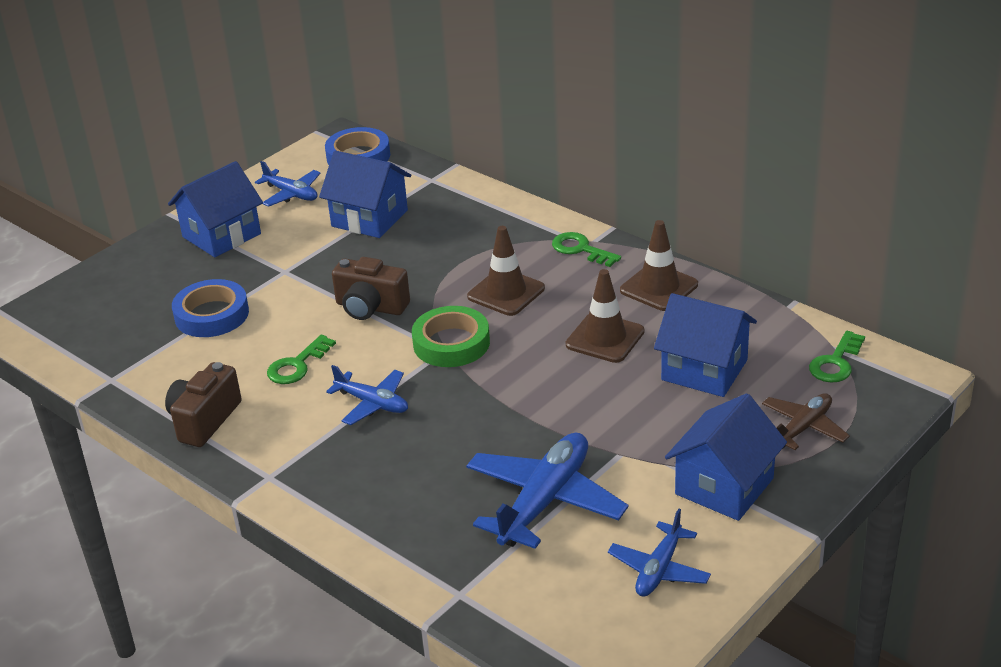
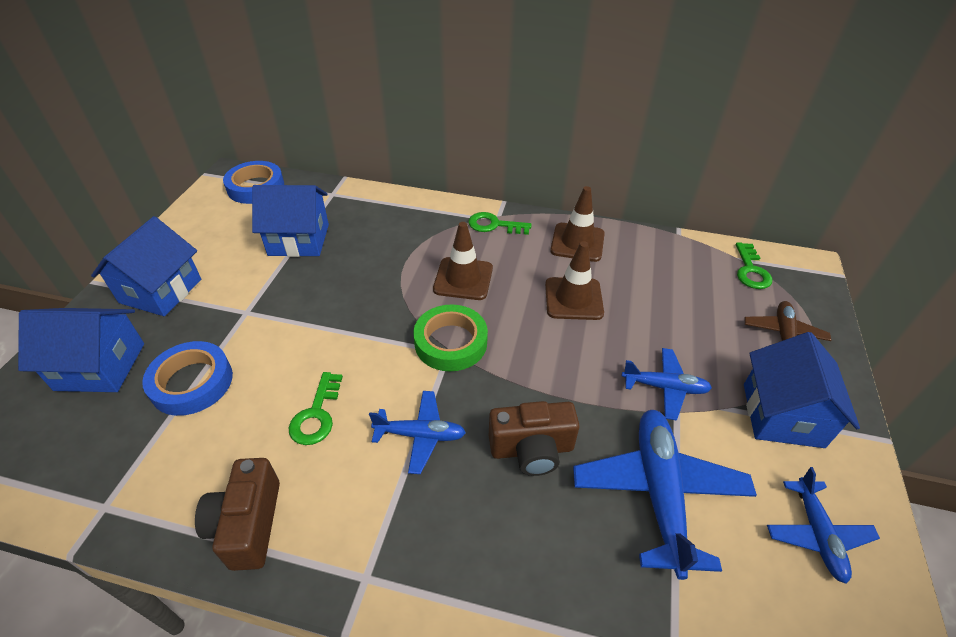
camera: 30 degrees left, 10 degrees up
blue plane [255,161,321,207] -> blue plane moved to [622,348,712,421]
brown camera [332,257,410,320] -> brown camera moved to [489,401,580,476]
blue house [654,293,757,397] -> blue house moved to [18,308,144,392]

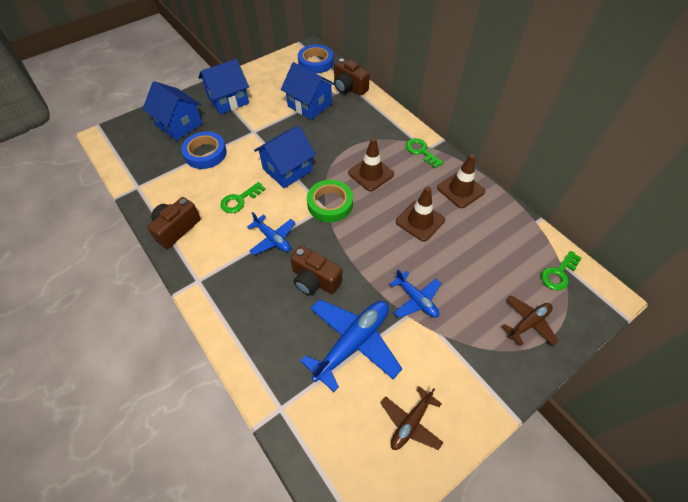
camera: 40 degrees right, 10 degrees up
blue house [744,332,860,448] -> blue house moved to [254,126,316,189]
blue plane [767,467,880,584] -> brown plane [381,386,444,450]
none -> brown camera [334,58,370,96]

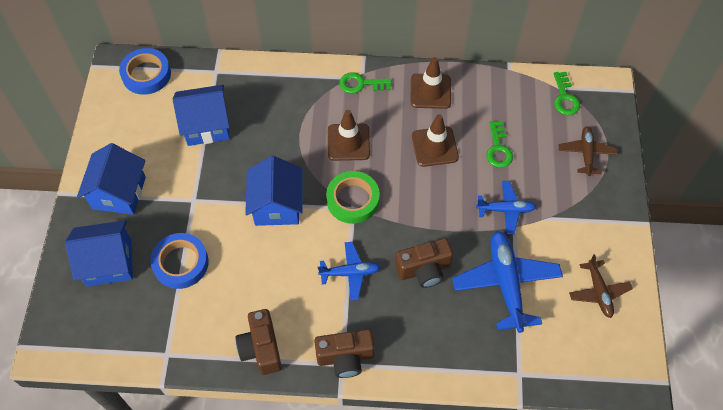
camera: 50 degrees left, 5 degrees up
green key [220,182,266,213] -> green key moved to [486,121,513,168]
brown camera [334,58,370,96] -> brown camera moved to [314,329,375,378]

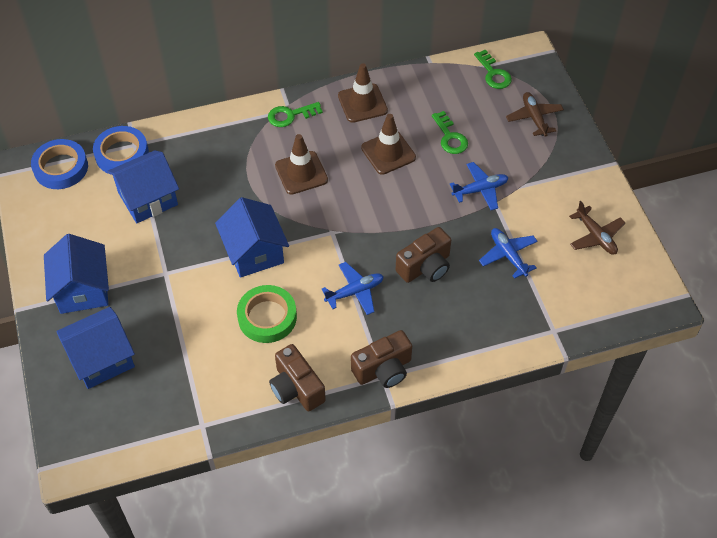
camera: 20 degrees left, 5 degrees down
blue tape [151,233,209,289] -> blue tape moved to [93,126,149,174]
green tape [326,171,380,224] -> green tape moved to [237,285,297,343]
blue plane [452,231,563,333] -> blue plane [479,228,538,279], size x0.58

